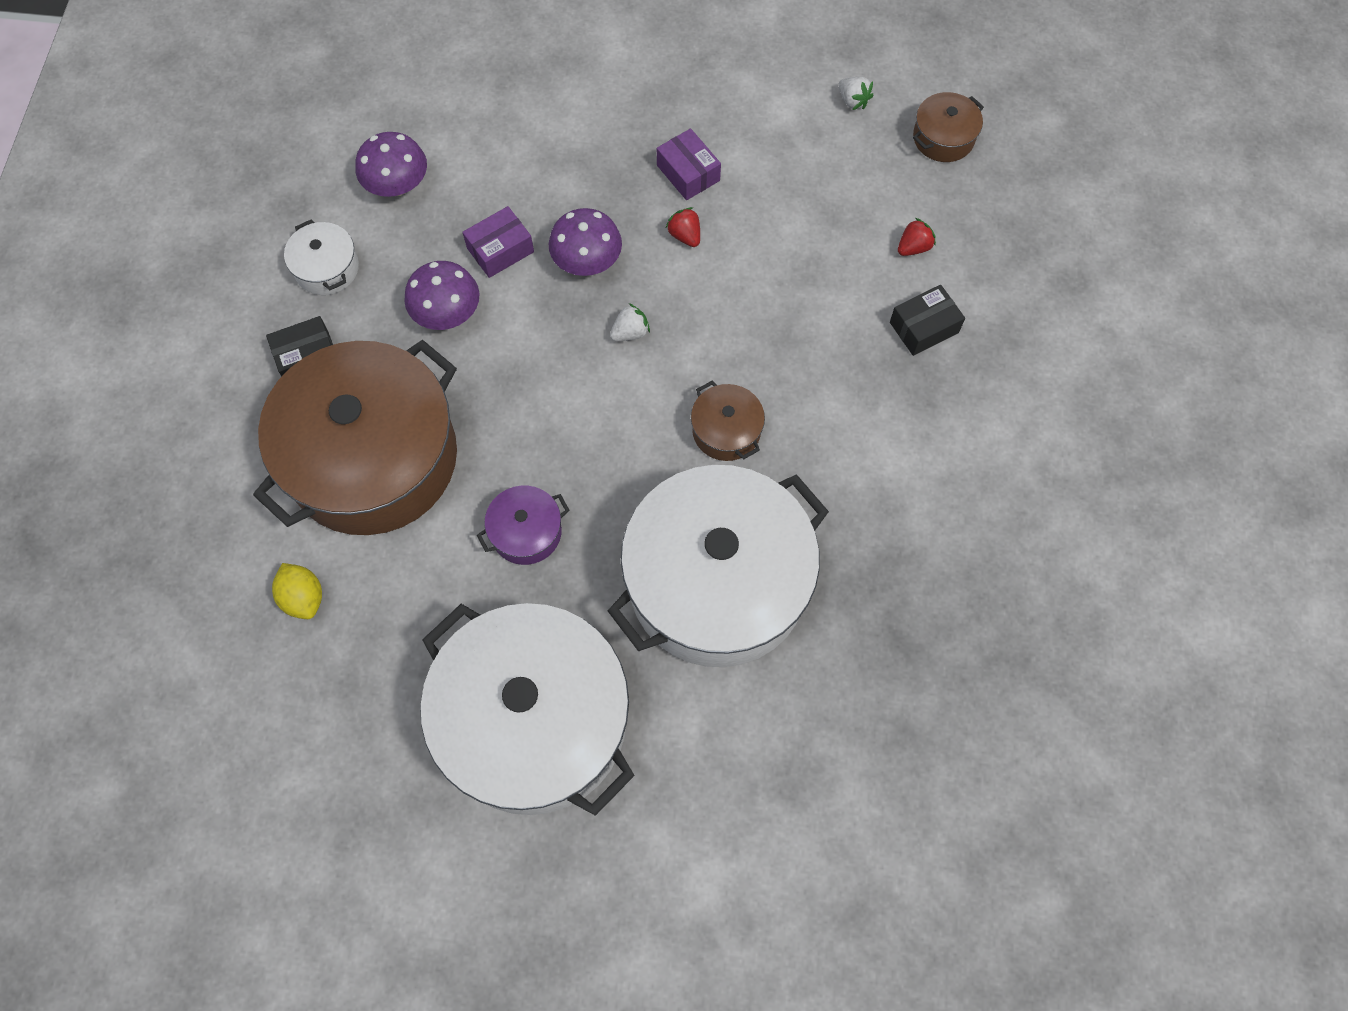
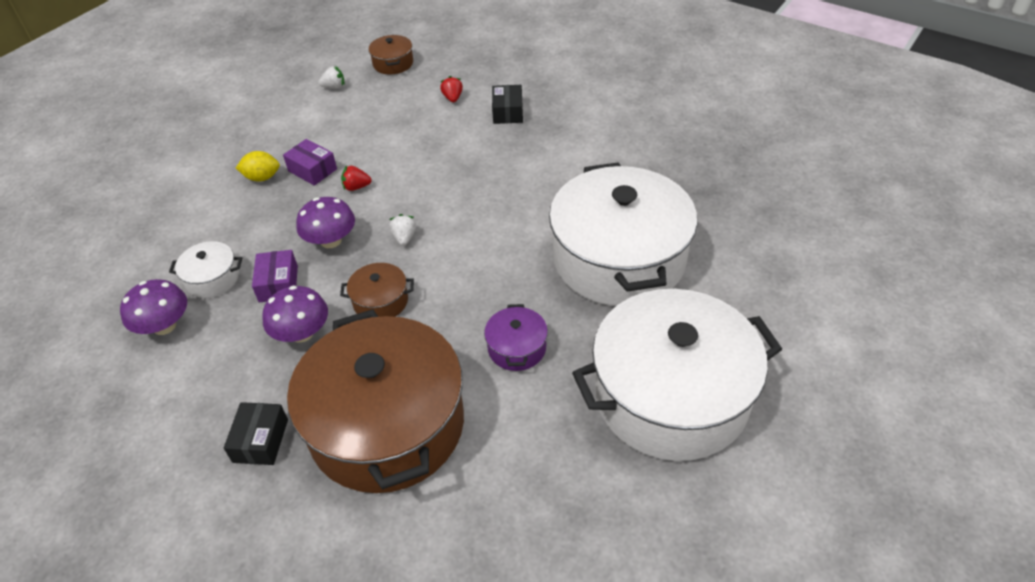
camera: 60 degrees left, 20 degrees down
yellow lemon [272,563,322,619] -> yellow lemon moved to [236,151,280,181]
white pot [284,220,359,295] -> white pot moved to [169,241,242,298]
purple box [657,128,721,200] -> purple box turned 45 degrees clockwise [283,139,337,186]
brown pot [691,381,765,461] -> brown pot moved to [340,263,414,317]

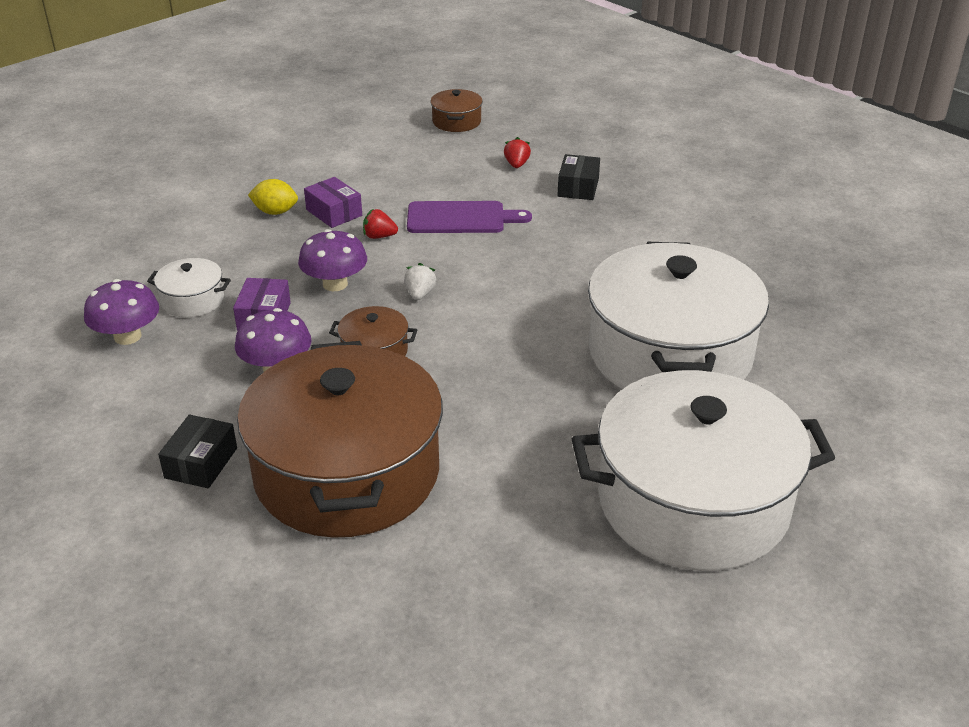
camera: 10 degrees right, 10 degrees down
white strawberry [318,66,345,89] -> none
purple pot [484,304,548,371] -> none
none -> purple cutting board [407,201,532,233]

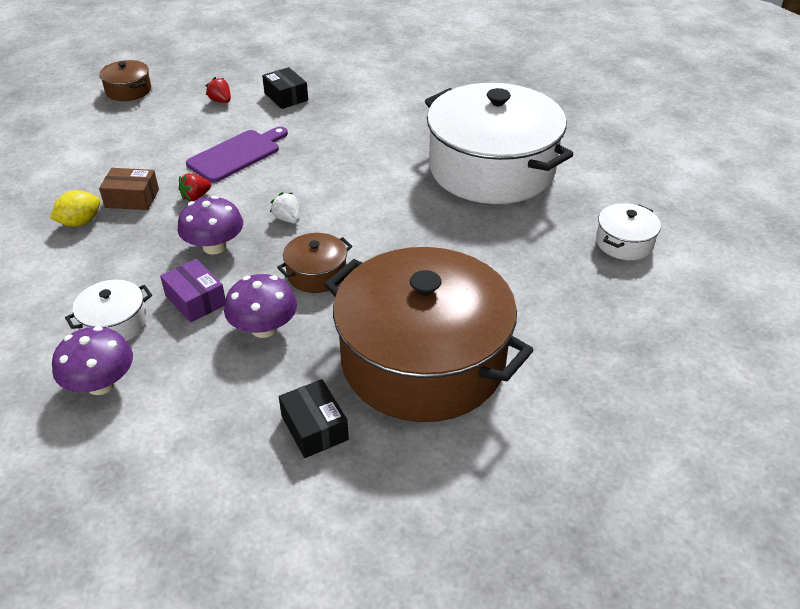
camera: 45 degrees left, 5 degrees up
purple box [304,177,362,228] -> brown box [99,168,159,210]
white pot [572,370,835,571] -> white pot [596,203,661,260], size x0.41

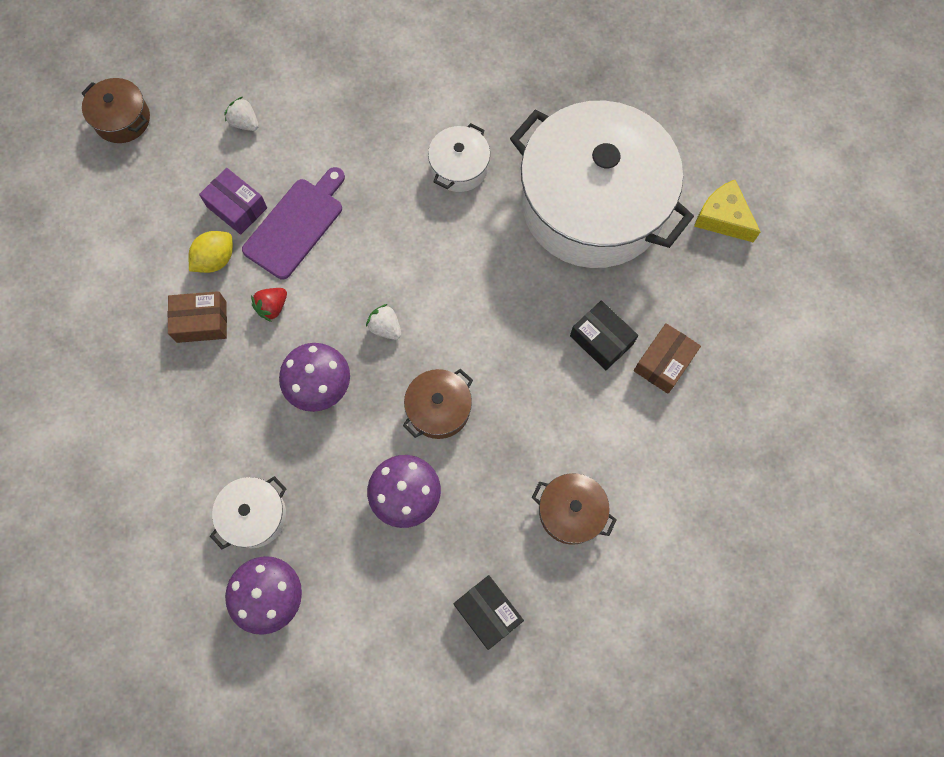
camera: 10 degrees left, 30 degrees up
yellow lemon [50,190,100,227] -> yellow lemon moved to [189,231,233,273]
purple box [160,259,225,323] -> purple box moved to [199,168,267,235]
red strawberry [206,77,231,103] -> white strawberry [224,97,259,131]
black box [262,67,308,109] -> black box moved to [570,301,638,370]
brown pot [325,247,533,422] -> brown pot [531,473,617,545], size x0.41
white pot [596,203,661,260] -> white pot moved to [428,123,490,192]
none -> brown box [634,323,701,394]
none -> yellow cheese [694,180,760,242]

